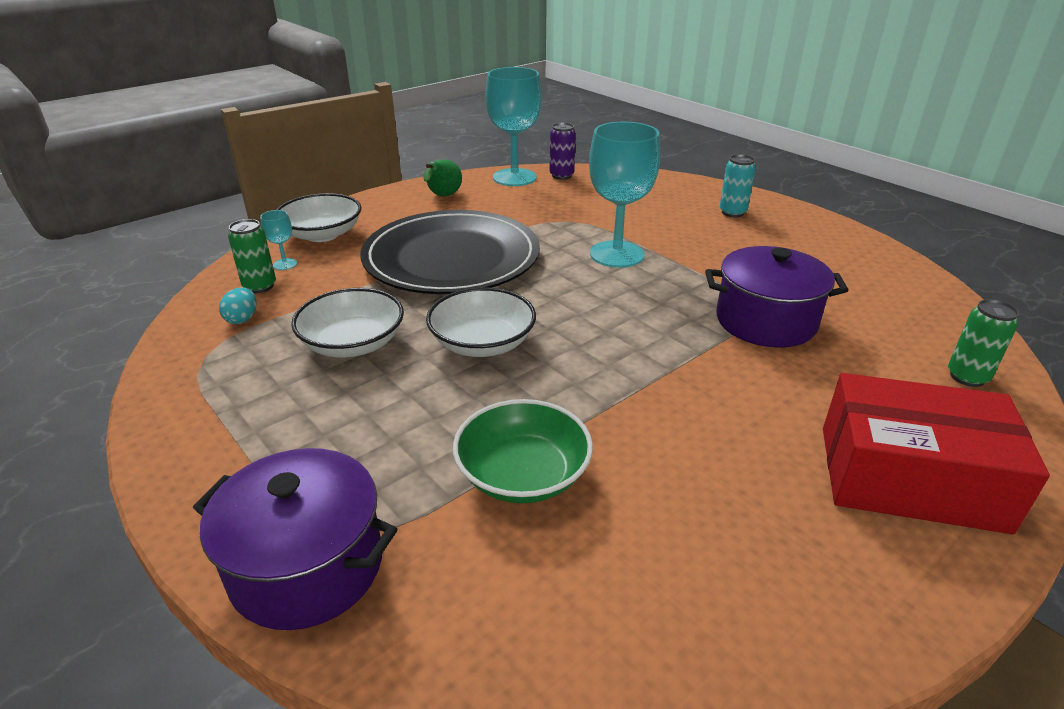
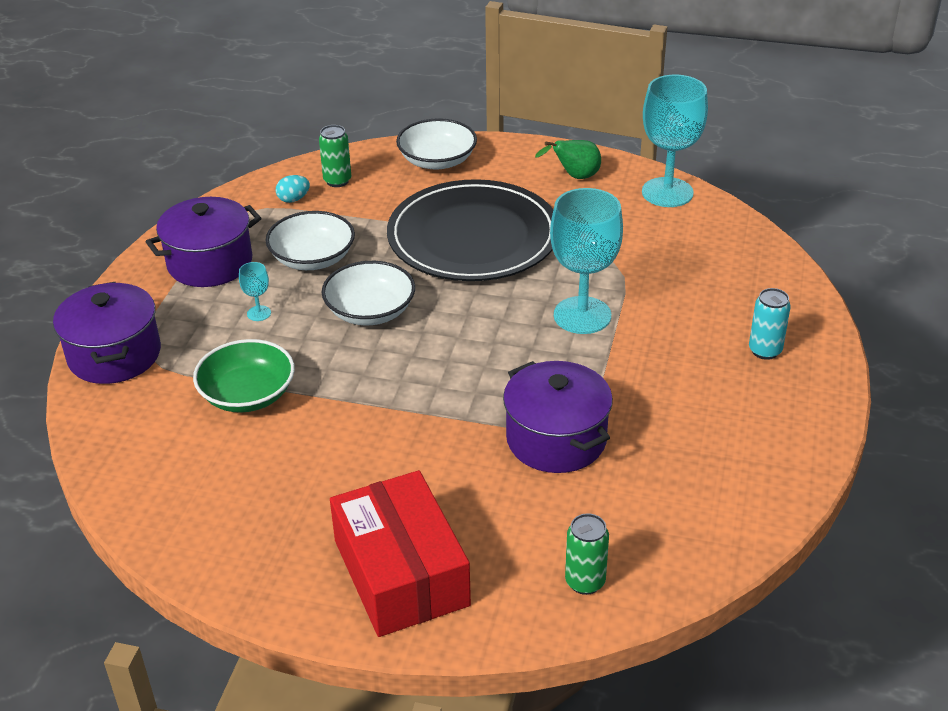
camera: 55 degrees right, 5 degrees up
turquoise goblet [260,210,297,270] -> turquoise goblet moved to [239,262,271,321]
purple can [550,123,576,180] -> none
none -> purple pot [146,197,261,287]

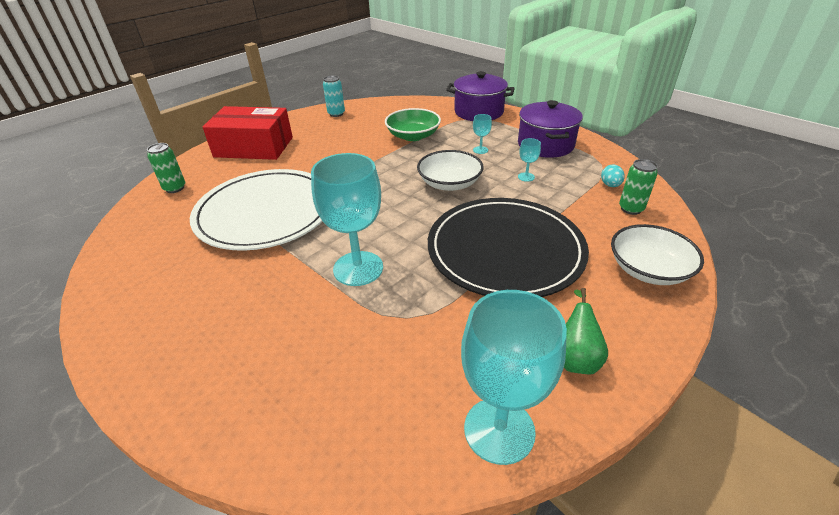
camera: 120 degrees right, 0 degrees up
white bowl [265,211,355,270] -> turquoise goblet [518,138,541,182]
purple pot [503,361,613,473] -> white plate [190,169,323,251]
turquoise can [749,288,791,360] -> turquoise can moved to [323,76,345,117]

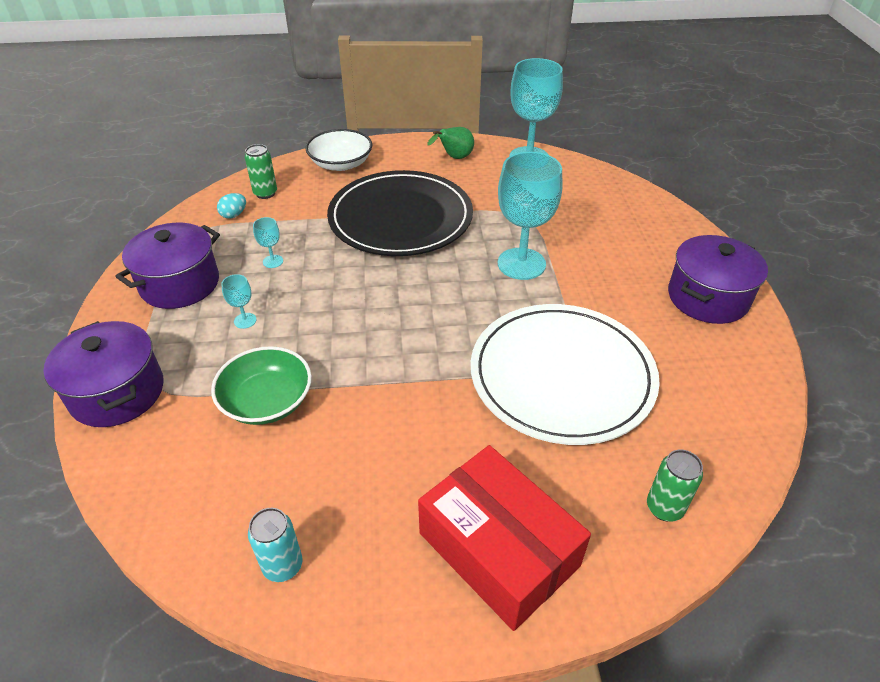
camera: 140 degrees left, 5 degrees up
white bowl [417,150,484,191] -> none
none -> purple pot [668,235,768,324]

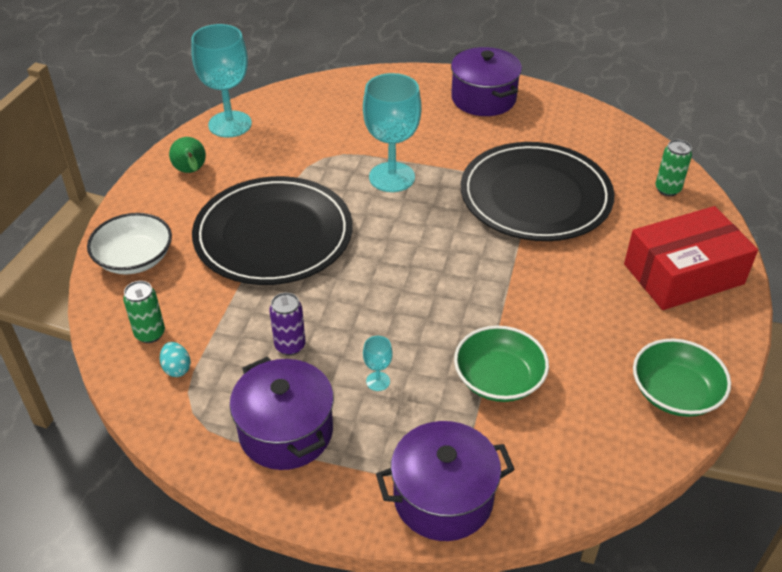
camera: 70 degrees left, 0 degrees up
turquoise can [248,508,303,582] -> green bowl [633,339,731,417]
turquoise goblet [253,217,283,268] -> purple can [269,293,306,356]
white plate [471,304,660,445] -> black plate [461,142,615,241]

